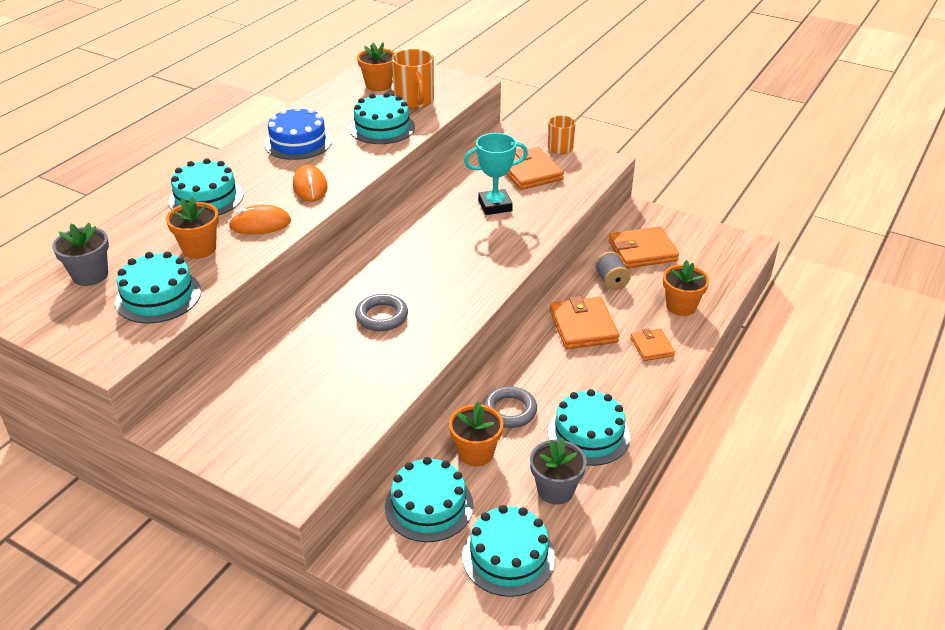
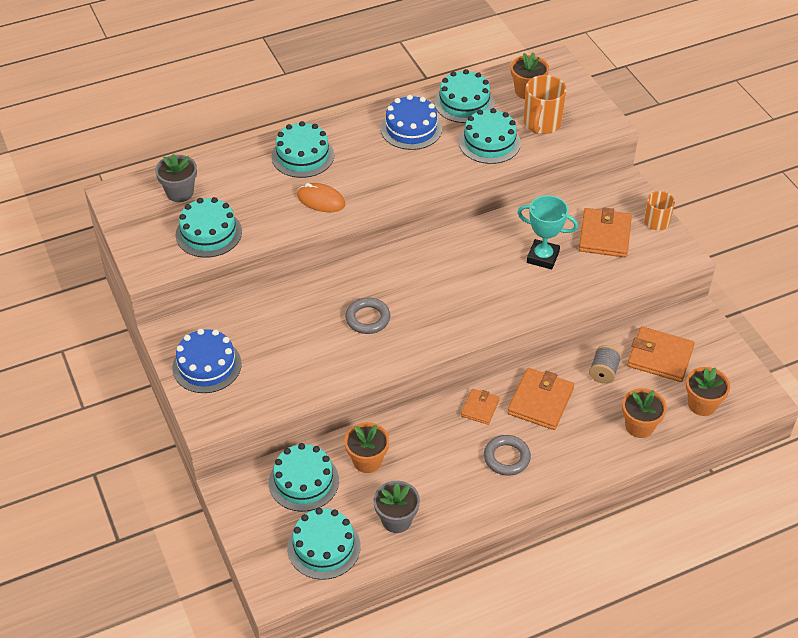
camera: 35 degrees right, 10 degrees up
orange flower pot [166,197,219,259] -> orange flower pot moved to [686,367,730,416]
orange mouse [293,165,328,202] -> none
grey ring [483,386,537,428] -> grey ring moved to [484,435,531,476]
turquoise cake [548,389,630,466] -> turquoise cake moved to [434,69,495,123]
orange wallet [630,328,675,361] -> orange wallet moved to [461,389,500,425]
none -> blue cake [172,329,242,393]

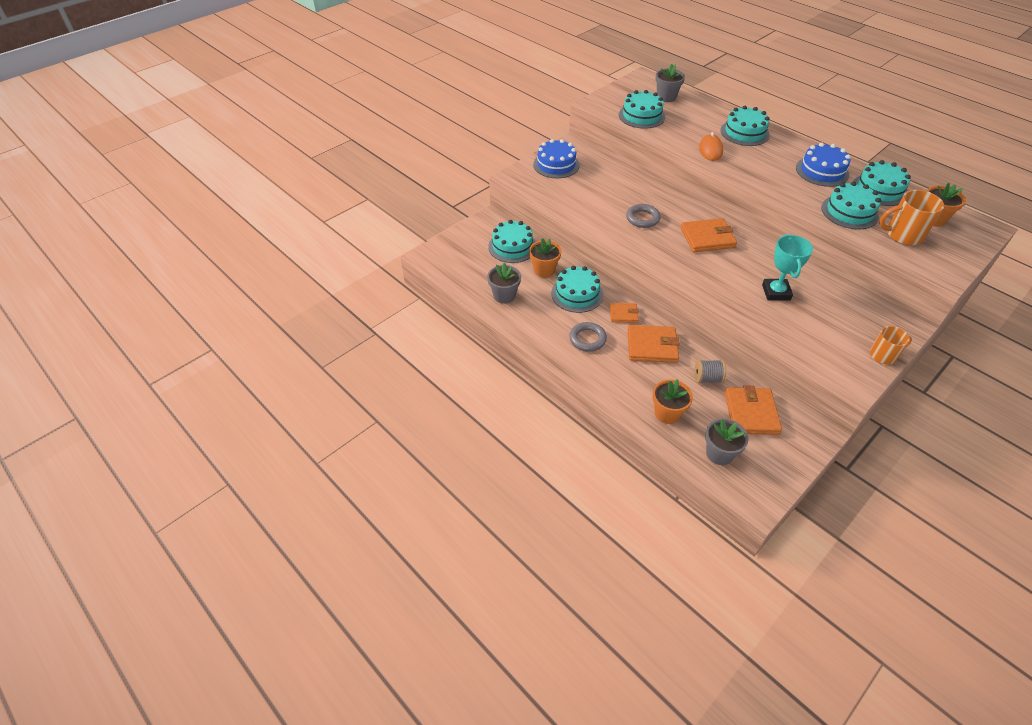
camera: 70 degrees right, 0 degrees up
turquoise cake [288,508,361,580] -> turquoise cake moved to [551,266,603,313]
orange wallet [579,207,632,257] -> orange wallet moved to [681,218,737,252]
orange flower pot [686,367,730,416] -> grey flower pot [705,419,748,465]

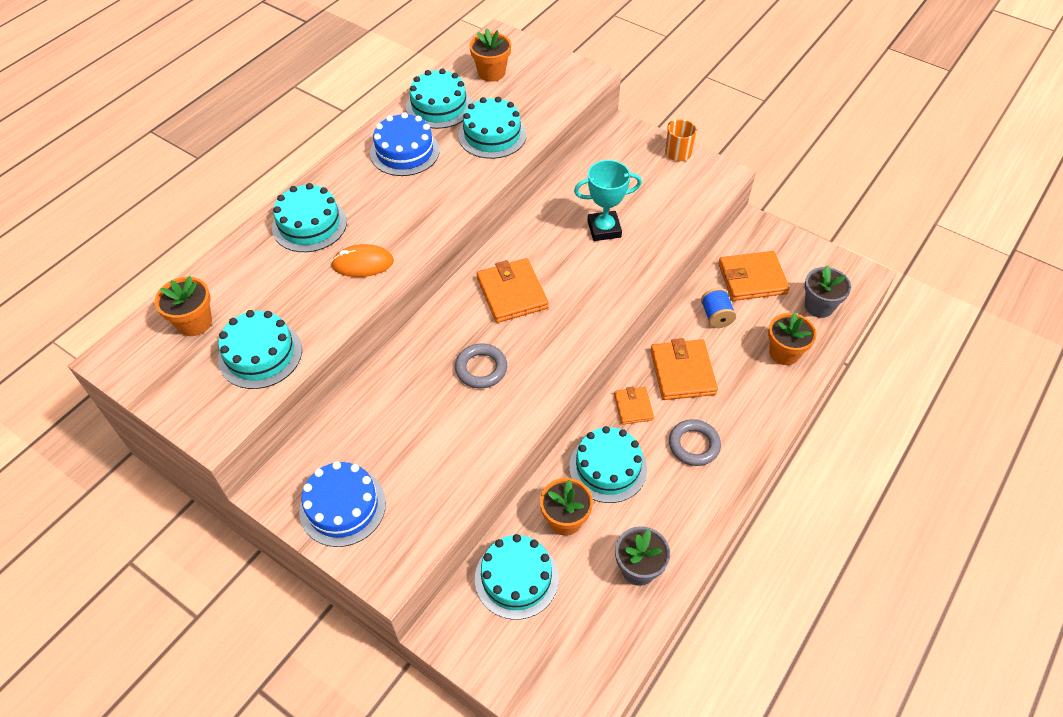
camera: 100 degrees left, 5 degrees up
grey flower pot [655,64,685,102] -> orange flower pot [155,276,212,336]
grey spool [694,360,726,383] -> blue spool [701,288,736,328]
orange mug [879,190,944,245] -> none

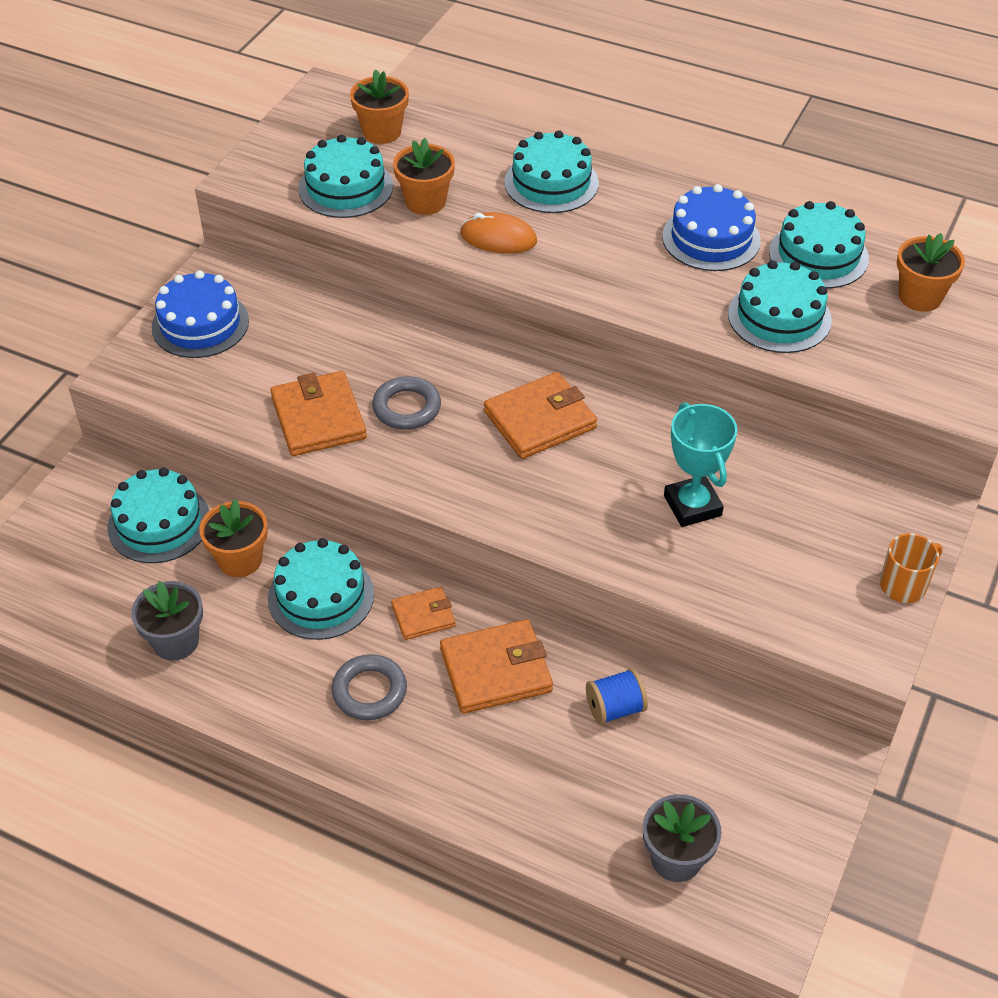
camera: 80 degrees right, 5 degrees down
orange mouse [331,244,394,277] -> orange mouse turned 60 degrees counterclockwise [460,212,537,253]
orange wallet [718,251,790,301] -> orange wallet moved to [270,371,367,456]
orange flower pot [768,312,816,365] -> orange flower pot moved to [393,138,455,215]

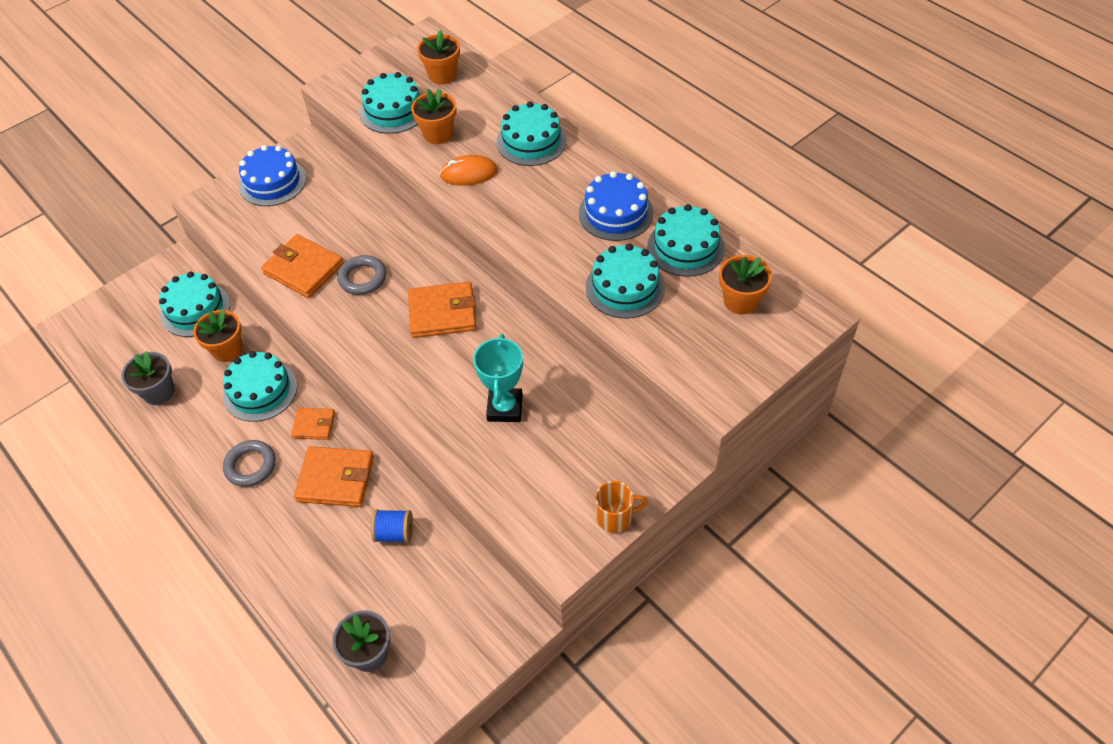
camera: 25 degrees right, 5 degrees up
orange wallet [270,371,367,456] -> orange wallet turned 60 degrees counterclockwise [261,234,344,298]
orange mouse [460,212,537,253] -> orange mouse turned 45 degrees counterclockwise [440,155,498,186]

